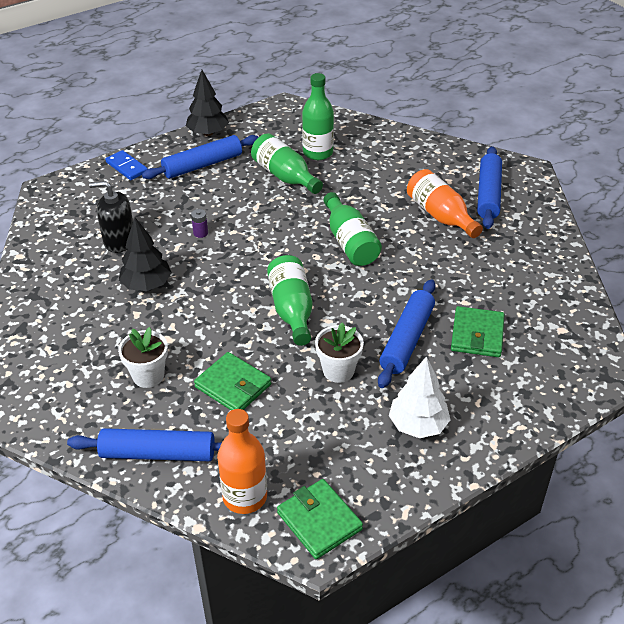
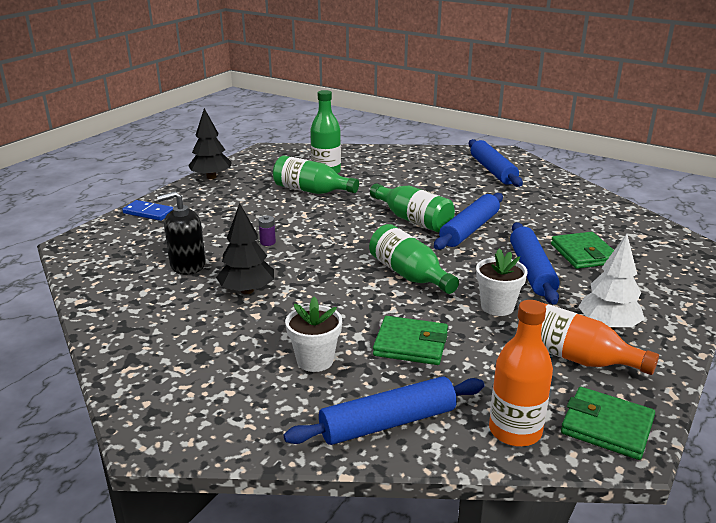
camera: 25 degrees left, 15 degrees down
blue rolling pin [142,135,258,179] -> blue rolling pin moved to [434,193,503,250]
orange bottle [407,169,483,238] -> orange bottle moved to [541,303,659,375]

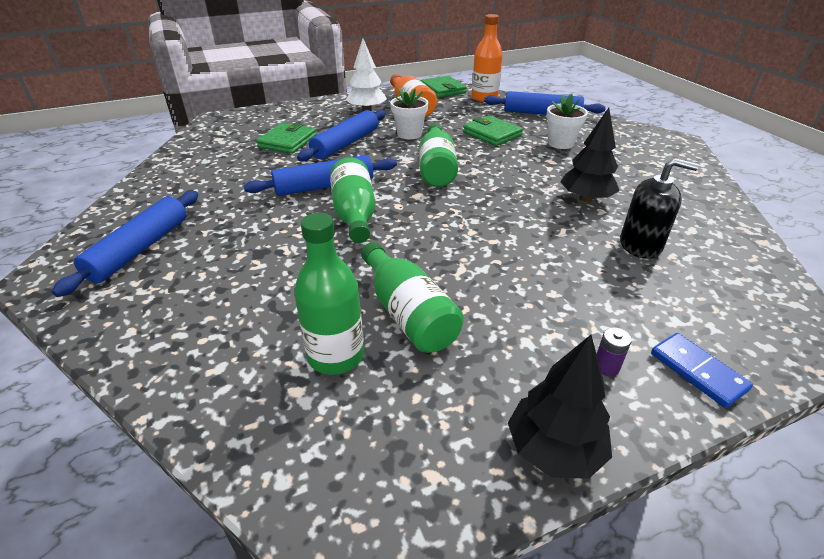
camera: 145 degrees left, 10 degrees up
purple battery [258,216,276,246] -> purple battery moved to [597,327,632,376]

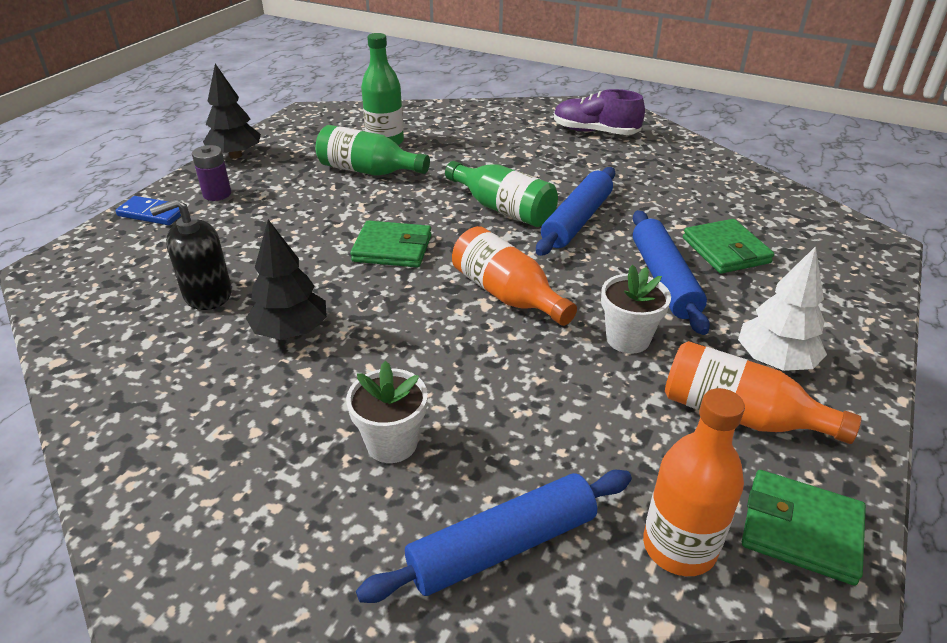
camera: 140 degrees right, 0 degrees up
blue rolling pin [52,191,198,297] -> purple shoe [554,89,645,135]
green bottle [419,123,458,187] -> orange bottle [452,226,577,326]
green wallet [463,115,523,146] -> green wallet moved to [350,220,432,268]
purple battery [597,327,632,376] -> purple battery [192,145,231,201], size x1.51

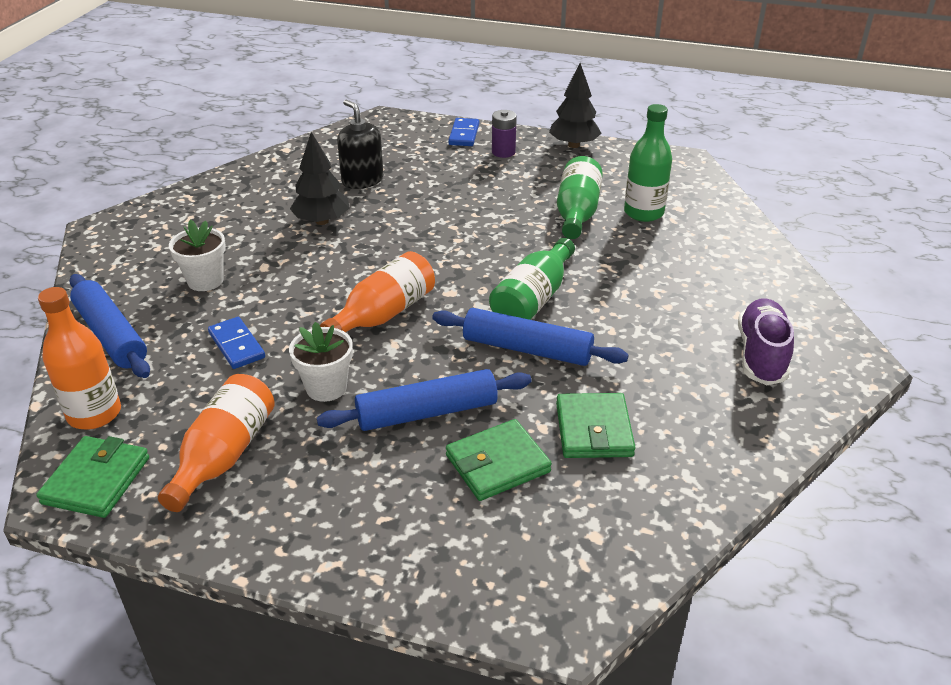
camera: 80 degrees right, 0 degrees up
green wallet [350,220,432,268] -> green wallet moved to [556,393,636,458]
white tree [738,246,827,371] -> none
none -> blue domino [208,317,265,369]

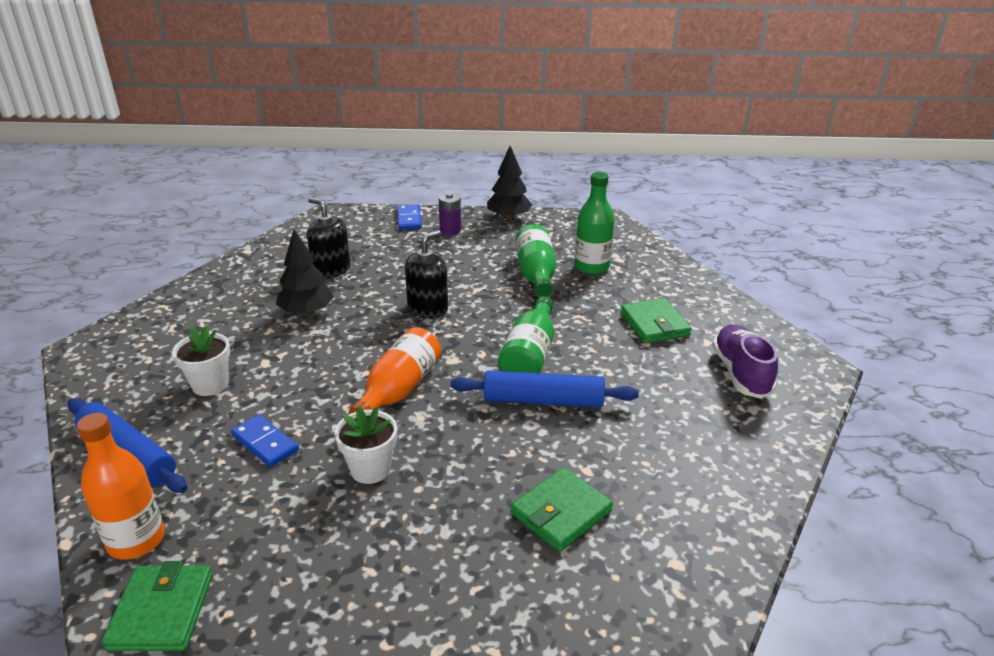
camera: 15 degrees left, 5 degrees down
orange bottle [158,374,275,512] -> none
blue rolling pin [317,369,532,431] -> none
green wallet [556,393,636,458] -> green wallet moved to [621,298,692,344]
none -> black soap dispenser [405,230,448,318]

